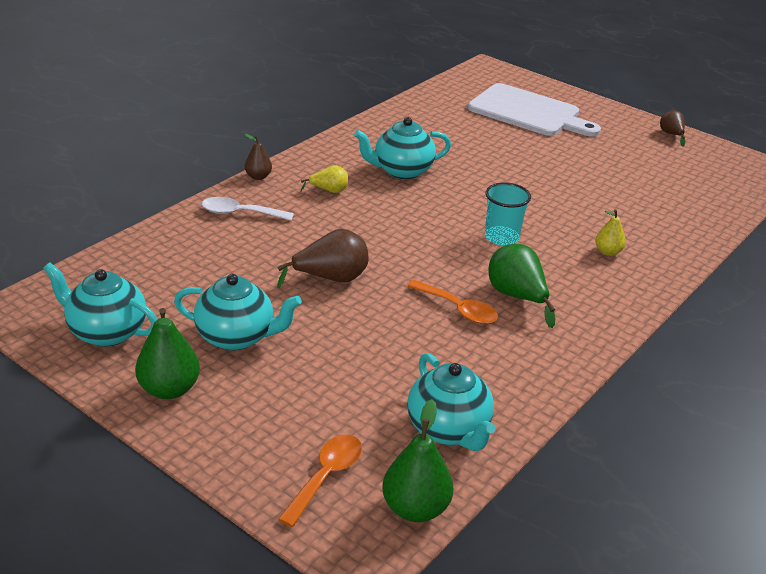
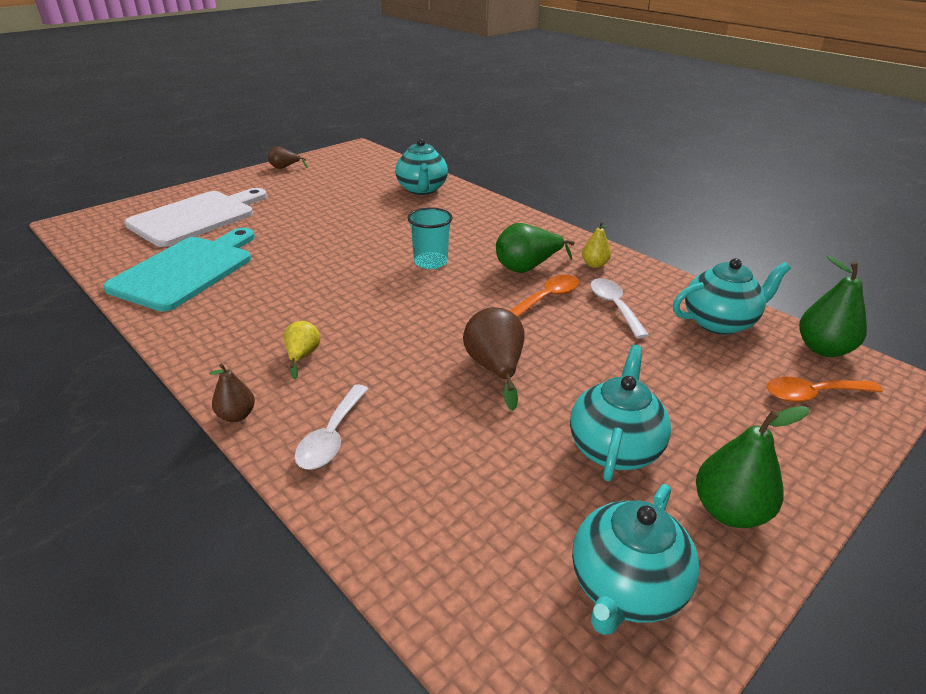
camera: 80 degrees left, 0 degrees up
orange spoon [278,435,362,527] -> orange spoon turned 45 degrees counterclockwise [767,377,883,402]
turquoise teapot [354,117,451,179] -> turquoise teapot moved to [395,138,448,195]
yellow pear [595,210,626,256] -> yellow pear moved to [582,222,611,268]
none -> turquoise cutting board [103,228,255,311]
none -> white spoon [590,278,649,338]

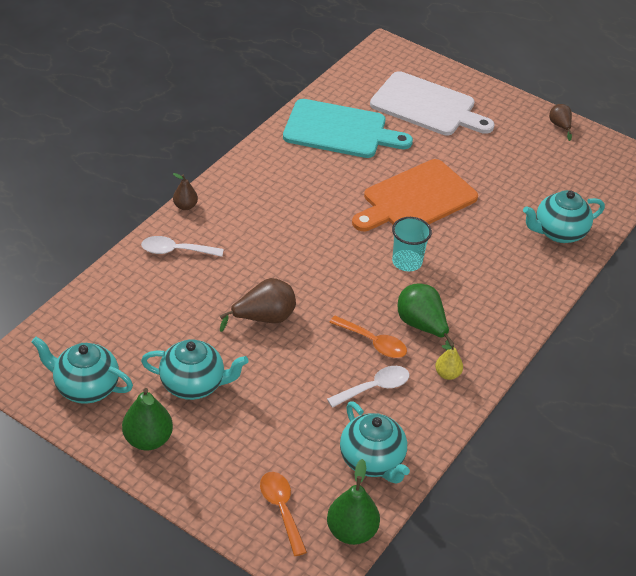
camera: 75 degrees right, 10 degrees up
yellow pear [284,321,320,379] -> none
none -> orange cutting board [352,159,478,231]

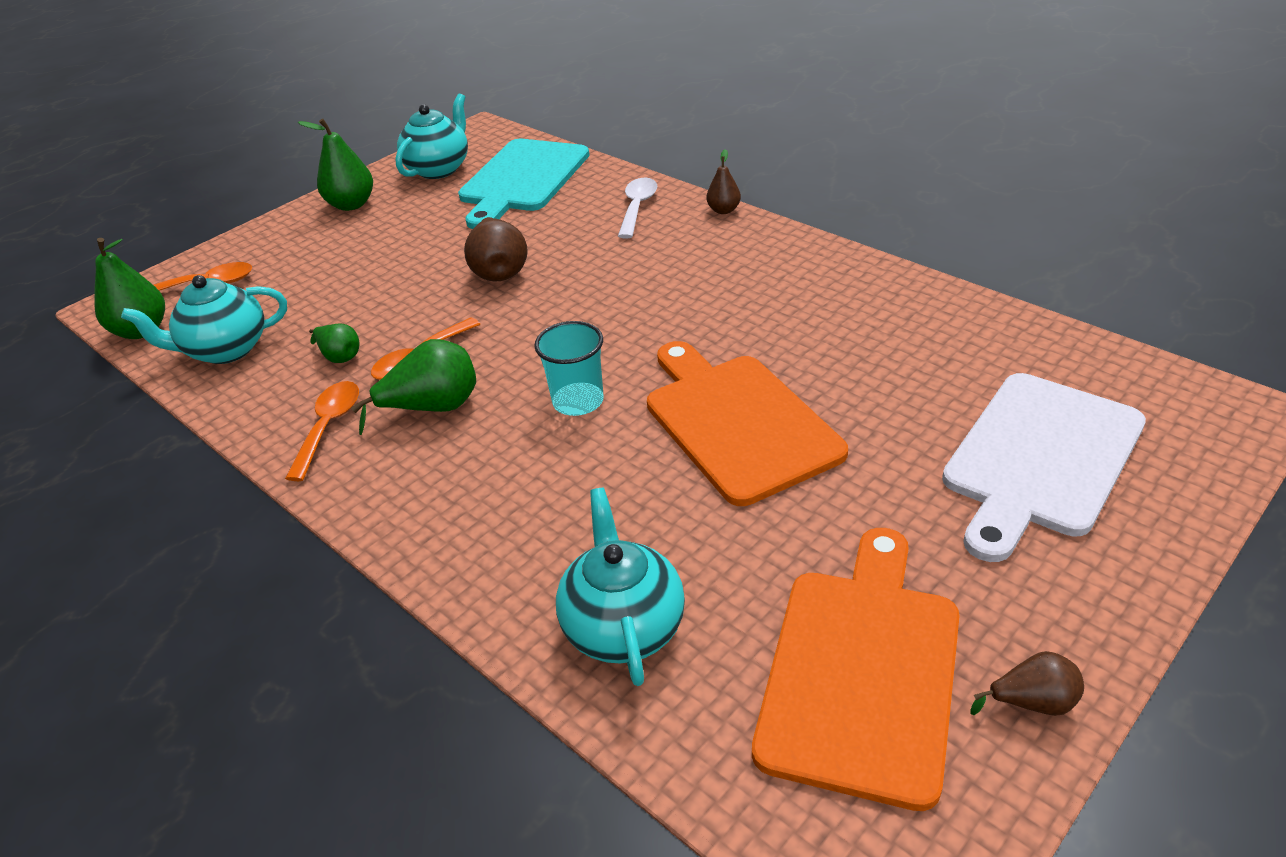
camera: 105 degrees right, 5 degrees down
turquoise teapot [141,339,249,400] -> none
turquoise cutting board [283,99,413,158] -> turquoise cutting board moved to [458,139,589,229]
white spoon [327,366,410,408] -> green pear [309,324,359,363]
yellow pear [435,344,463,380] -> orange spoon [285,381,359,481]
none -> orange cutting board [752,528,960,811]

